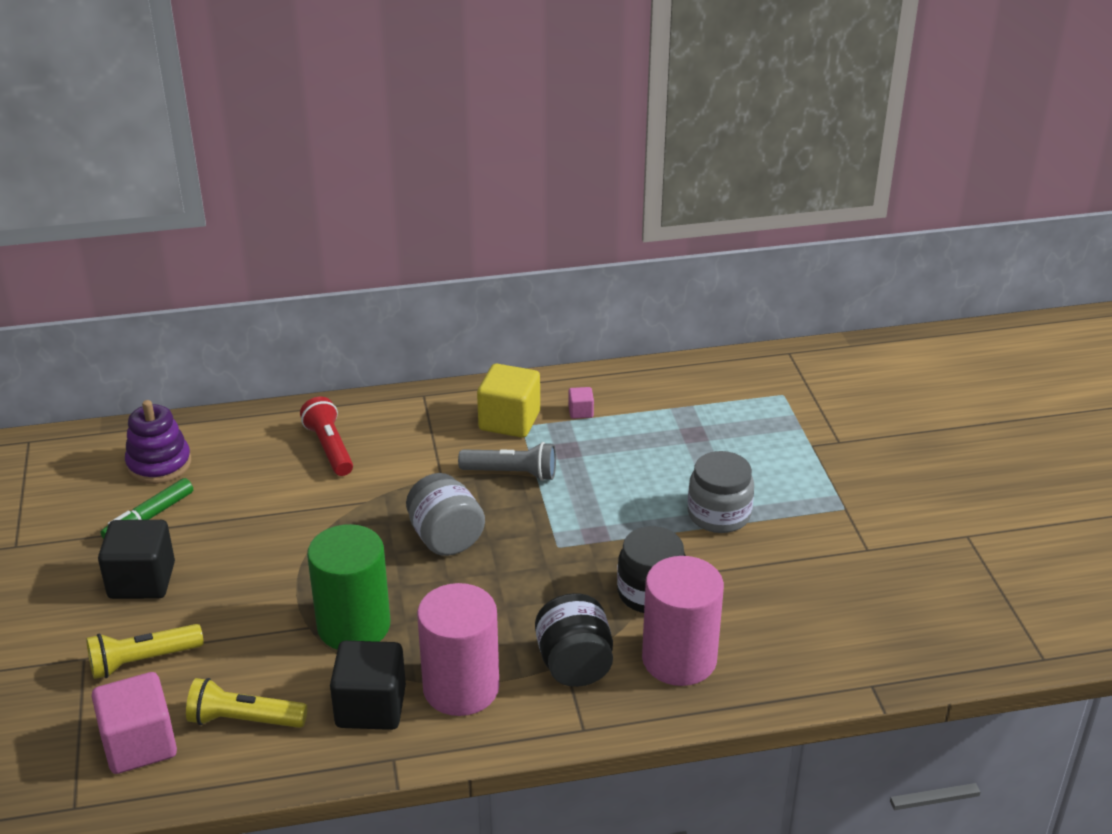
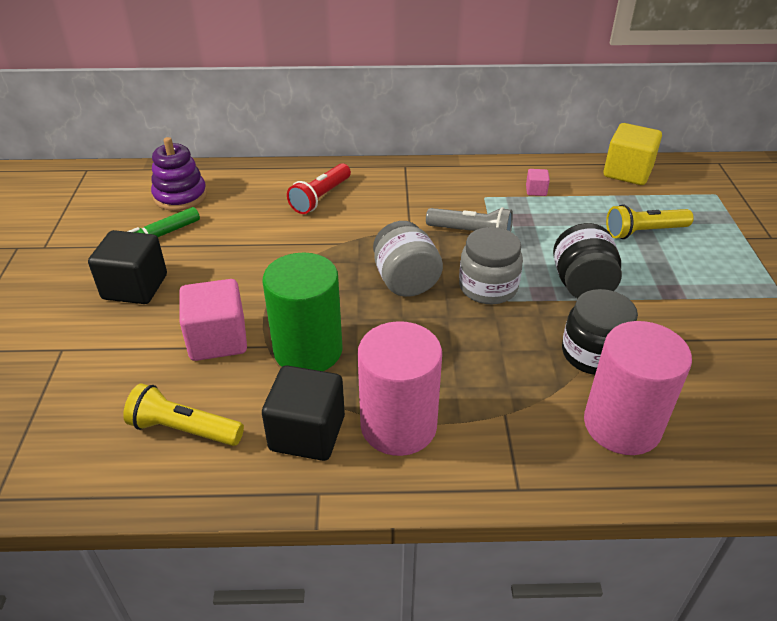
camera: 10 degrees right, 5 degrees up
yellow flashlight [86,624,204,679] -> yellow flashlight moved to [606,204,694,239]
pink cube [92,672,177,774] -> pink cube moved to [179,279,247,361]
red flashlight [300,397,353,476] -> red flashlight turned 135 degrees counterclockwise [287,163,351,214]
yellow cube [477,364,540,438] -> yellow cube moved to [603,123,662,185]
black jar [535,593,613,687] -> black jar moved to [553,223,622,298]
grey jar [688,451,754,533] -> grey jar moved to [459,227,523,304]

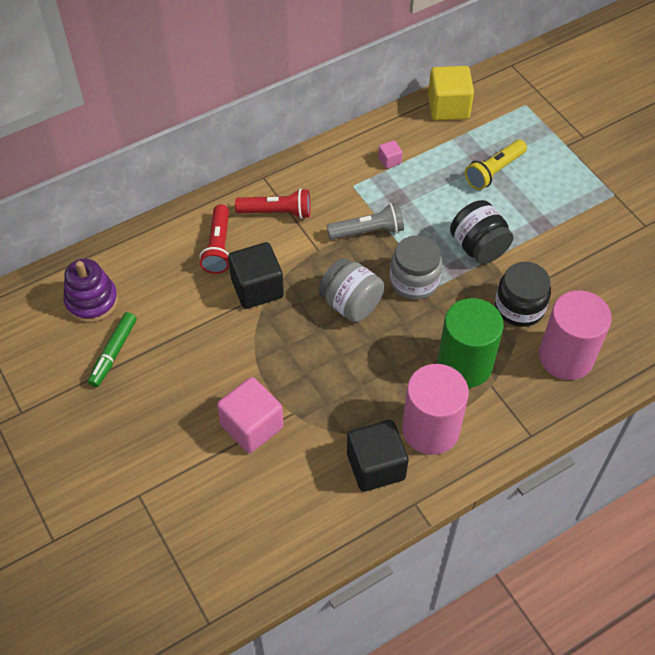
camera: 30 degrees left, 15 degrees up
black cube [88,230,167,304] -> black cube moved to [228,242,284,309]
yellow flashlight [123,383,244,446] -> none
green cylinder [263,252,343,371] -> green cylinder moved to [437,298,504,388]
none -> red flashlight [235,188,311,219]

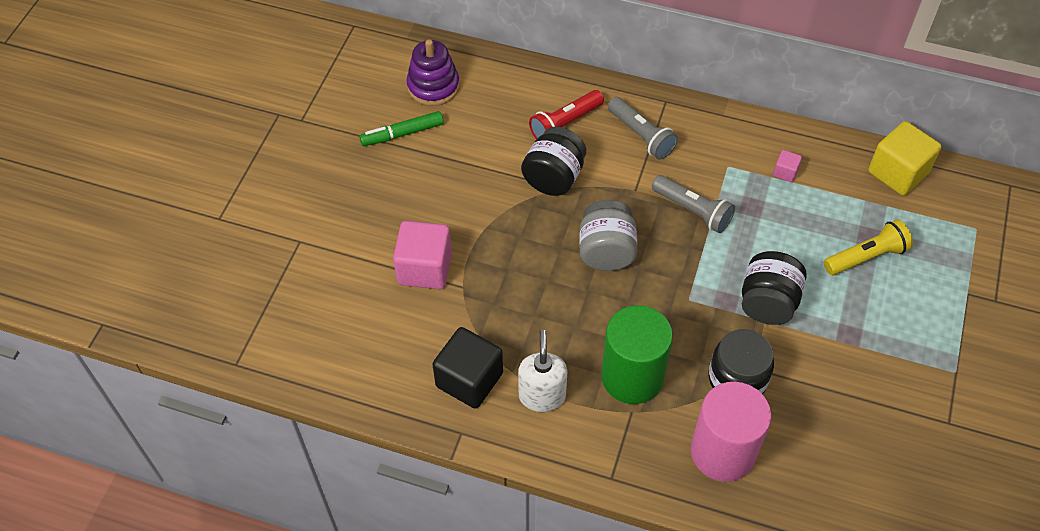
camera: 50 degrees right, 0 degrees up
black cube [228,242,284,309] -> black jar [521,126,586,196]
red flashlight [235,188,311,219] -> grey flashlight [608,97,678,160]
grey jar [390,235,442,300] -> none
pink cylinder [402,364,469,455] -> white soap dispenser [518,330,568,412]
yellow flashlight [465,140,527,190] -> yellow flashlight turned 150 degrees clockwise [824,219,913,275]

